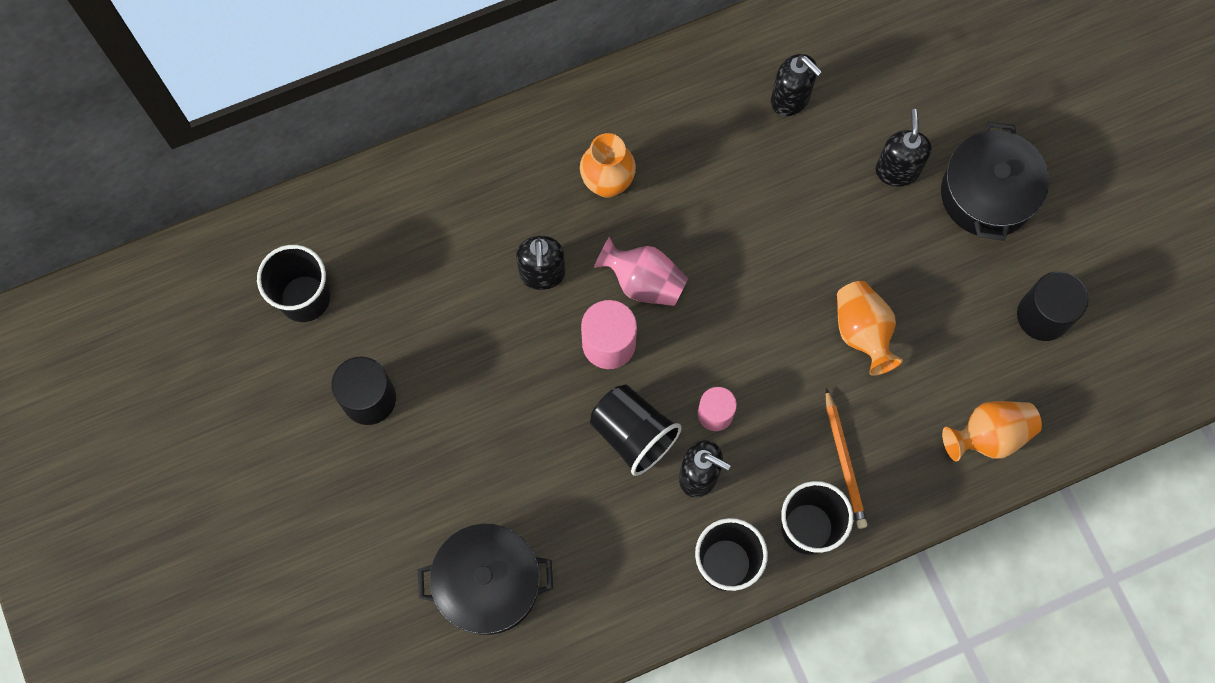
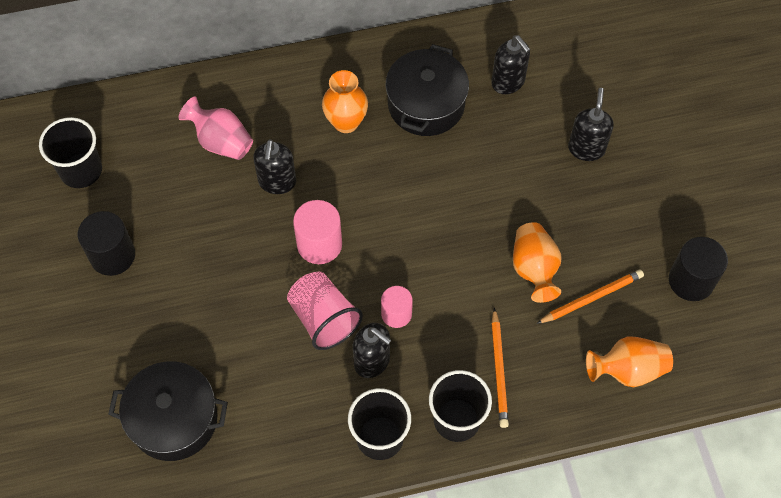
camera: 10 degrees right, 10 degrees down
black cup [590,385,682,476] -> pink cup [287,272,363,350]
pink vase [594,237,688,306] -> pink vase moved to [178,96,253,160]
black pot [941,122,1049,241] -> black pot moved to [386,44,469,136]
none -> orange pencil [536,269,644,324]

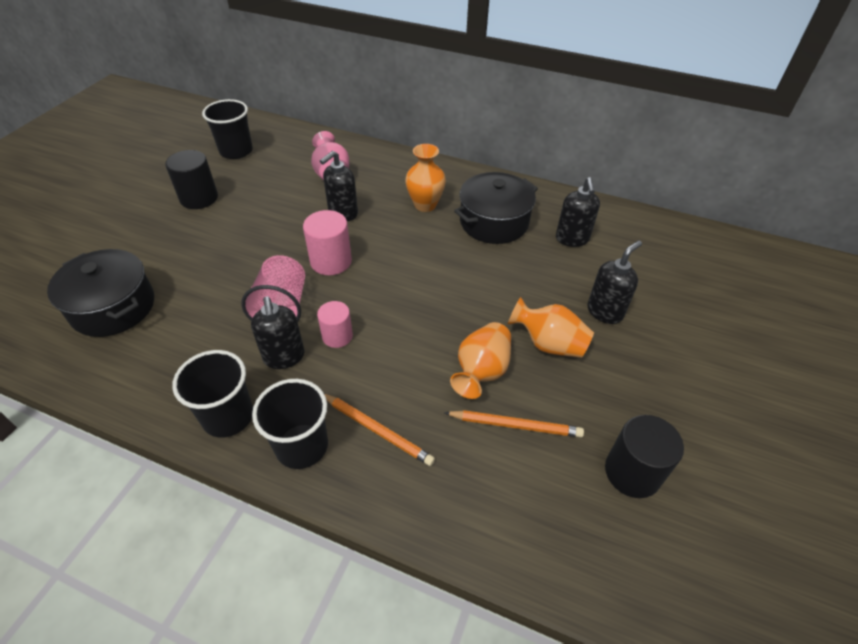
camera: 35 degrees right, 15 degrees down
orange pencil [491,308,509,428] -> orange pencil turned 90 degrees counterclockwise [324,394,435,466]
orange vase [586,336,673,387] -> orange vase moved to [507,297,594,358]

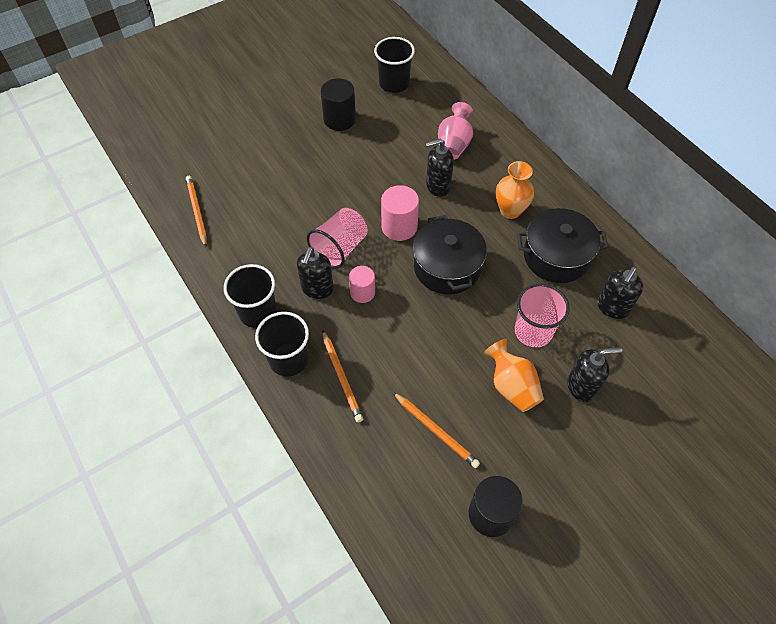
camera: 35 degrees right, 10 degrees up
black pot [47,249,154,337] -> black pot moved to [413,215,487,295]
orange vase [450,322,511,399] -> none
none -> orange pencil [186,176,207,247]
none -> pink cup [515,283,570,347]

